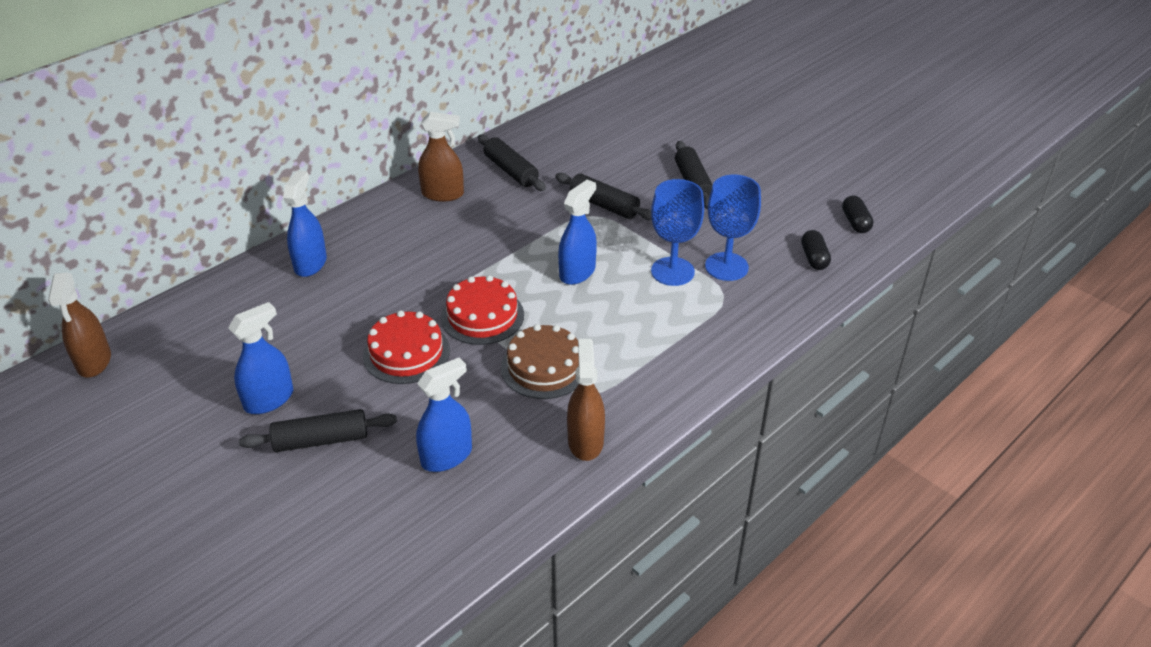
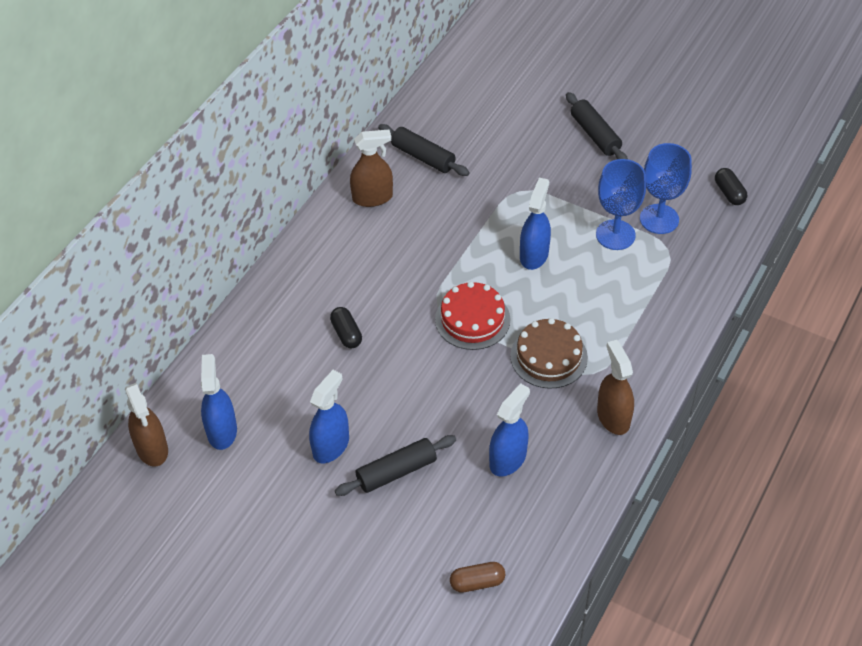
camera: 15 degrees left, 10 degrees up
blue spray bottle [283,170,327,277] -> blue spray bottle moved to [201,354,237,450]
red cake [363,310,450,384] -> none
black rolling pin [555,173,652,220] -> none
black capsule [842,196,873,233] -> black capsule moved to [330,307,362,348]
none -> brown capsule [450,562,505,593]

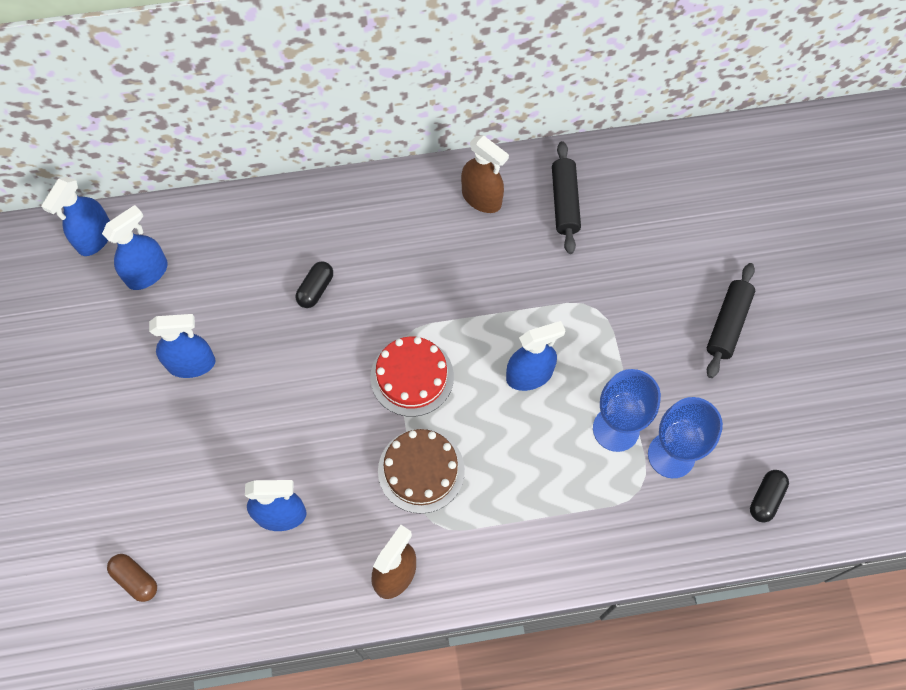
camera: 50 degrees right, 15 degrees up
brown spray bottle [125,383,168,466] -> blue spray bottle [41,176,110,256]
black rolling pin [335,435,456,496] -> none

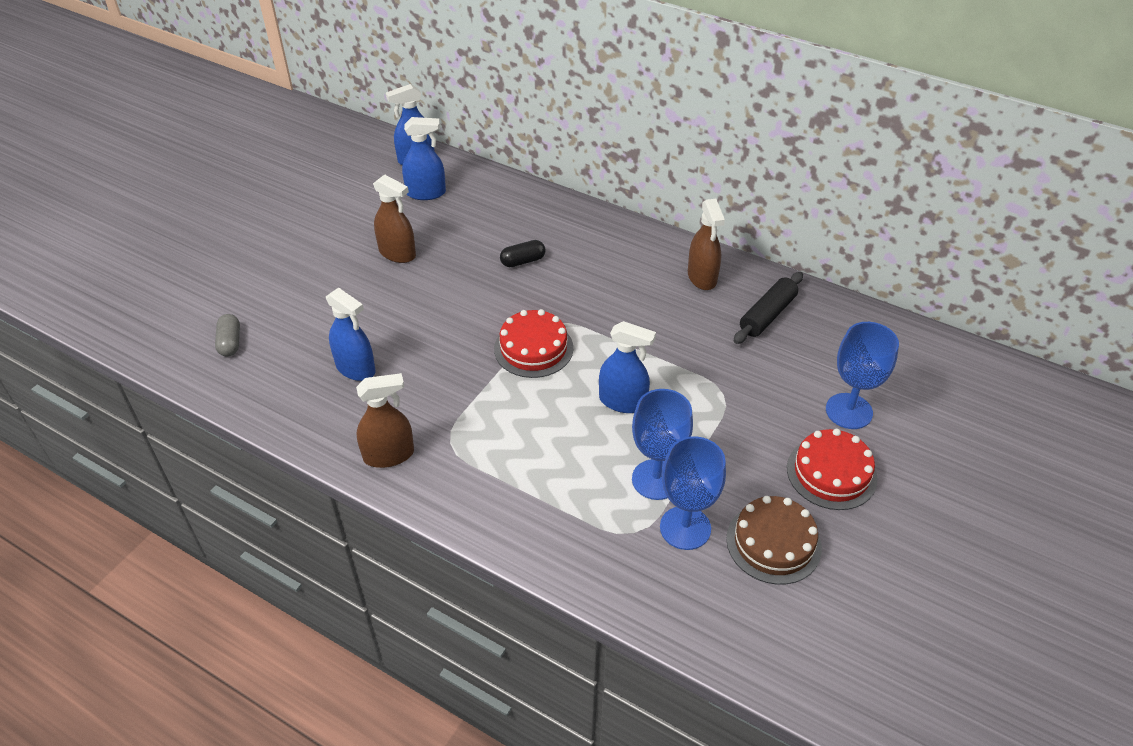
camera: 40 degrees right, 20 degrees down
brown capsule [107,554,157,602] -> grey capsule [215,314,240,356]
blue spray bottle [149,314,215,378] -> brown spray bottle [373,174,416,263]
brown cake [378,429,465,514] -> brown cake moved to [726,496,822,585]
black rolling pin [707,263,755,378] -> red cake [787,429,877,510]
black capsule [750,470,789,523] -> none
none -> blue goblet [826,322,899,429]

